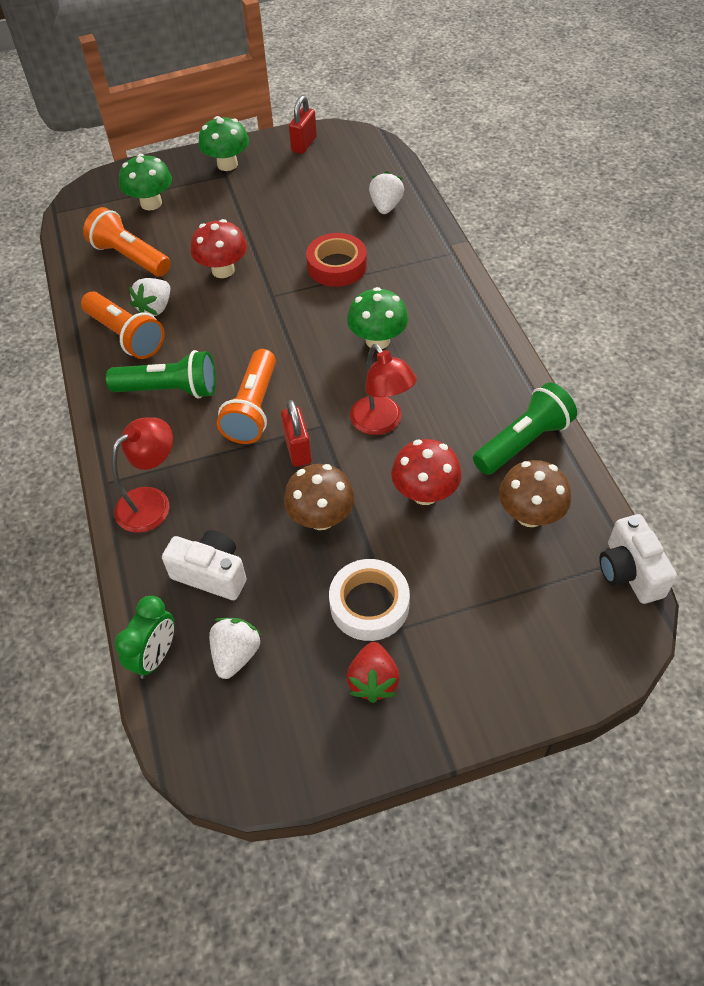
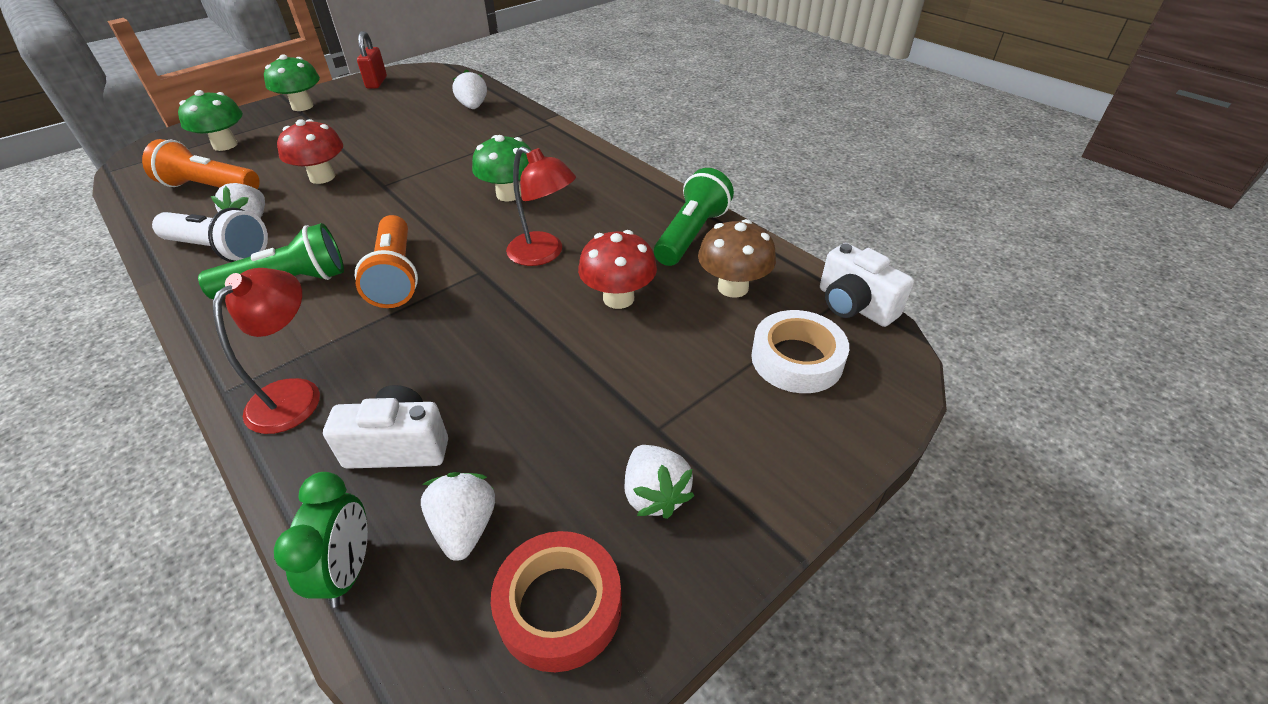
camera: 25 degrees left, 10 degrees down
orange flashlight [81,292,165,359] -> white flashlight [152,208,268,262]
red padlock [281,400,312,467] -> none
brown mushroom [284,464,355,530] -> none
red tape [306,233,367,287] -> red tape moved to [491,531,622,672]
white tape [329,559,410,641] -> white tape moved to [751,310,849,393]
red strawberry [346,642,400,703] -> white strawberry [624,445,694,519]

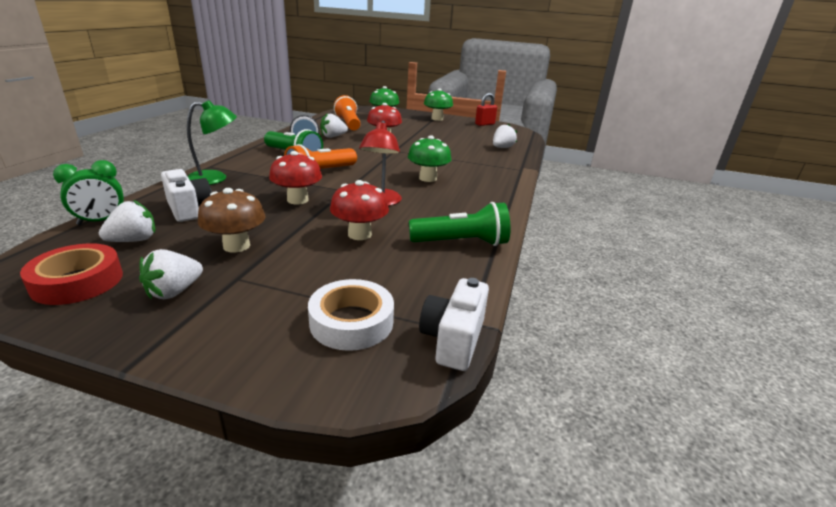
camera: 55 degrees right, 15 degrees down
red lamp [213,268,320,434] -> green lamp [187,100,237,185]
brown mushroom [698,219,776,298] -> brown mushroom moved to [198,188,266,253]
none -> red mushroom [269,151,322,205]

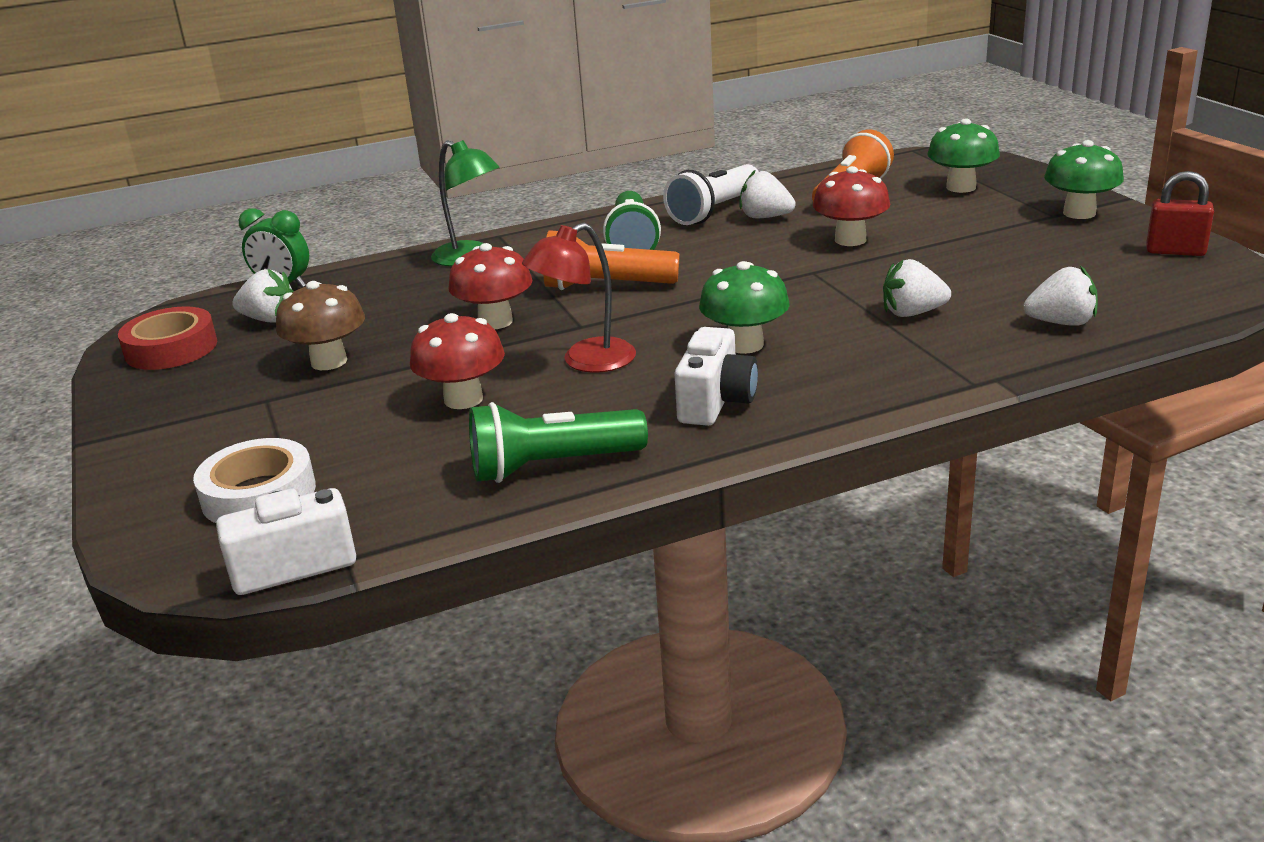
camera: 55 degrees right, 0 degrees up
white strawberry [139,249,203,299] -> white strawberry moved to [883,259,951,317]
white camera [161,169,212,222] -> white camera moved to [674,327,758,426]
green flashlight [409,202,510,246] -> green flashlight turned 120 degrees clockwise [469,402,648,483]

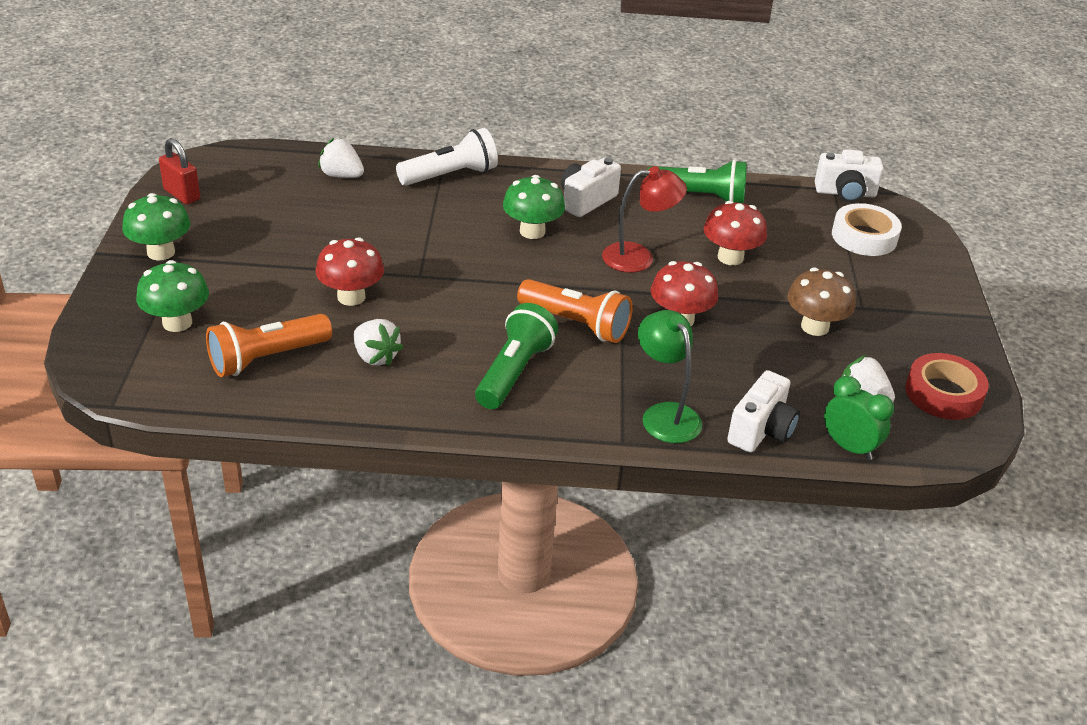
camera: 160 degrees left, 10 degrees up
white flashlight [663,164,759,225] -> white flashlight moved to [396,128,498,186]
white strawberry [883,259,951,317] -> none
none -> white camera [727,370,800,452]

